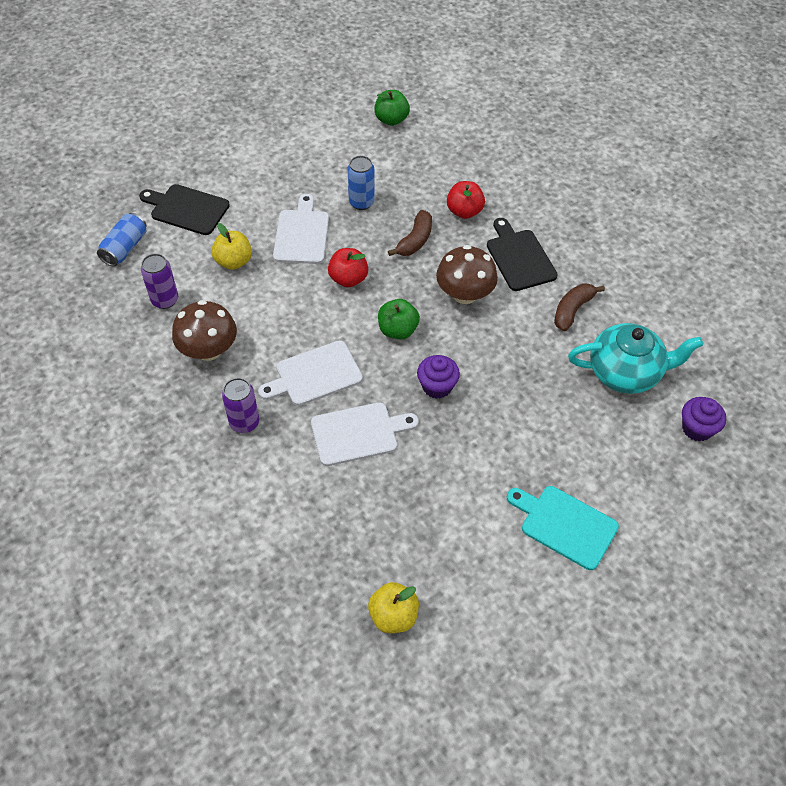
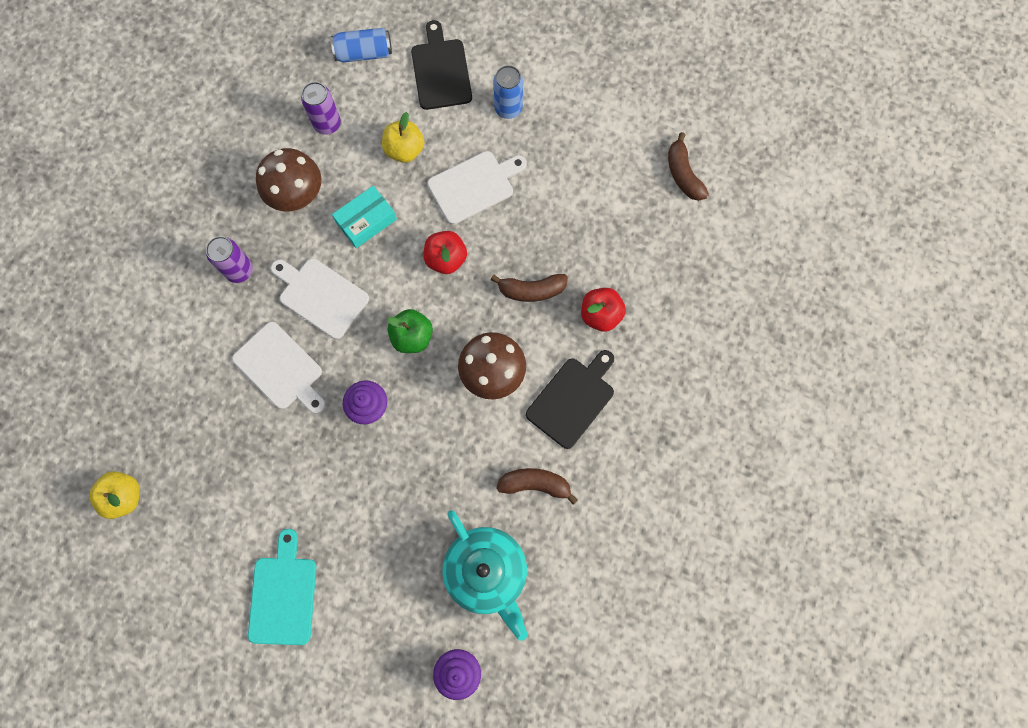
camera: 60 degrees right, 20 degrees up
blue can [348,156,375,210] -> blue can moved to [493,65,523,119]
green apple [374,90,410,126] -> brown banana [668,132,709,201]
none -> turquoise box [332,186,397,248]

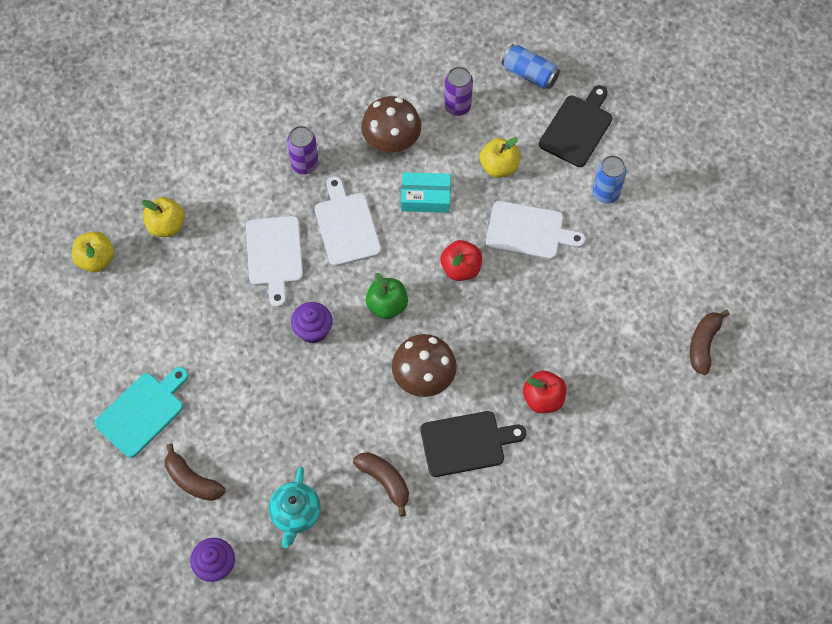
camera: 40 degrees right, 10 degrees down
turquoise teapot [442,510,528,641] -> turquoise teapot [269,467,321,548], size x0.66
brown banana [490,274,568,302] -> brown banana moved to [165,443,225,501]
none -> yellow apple [142,197,185,237]

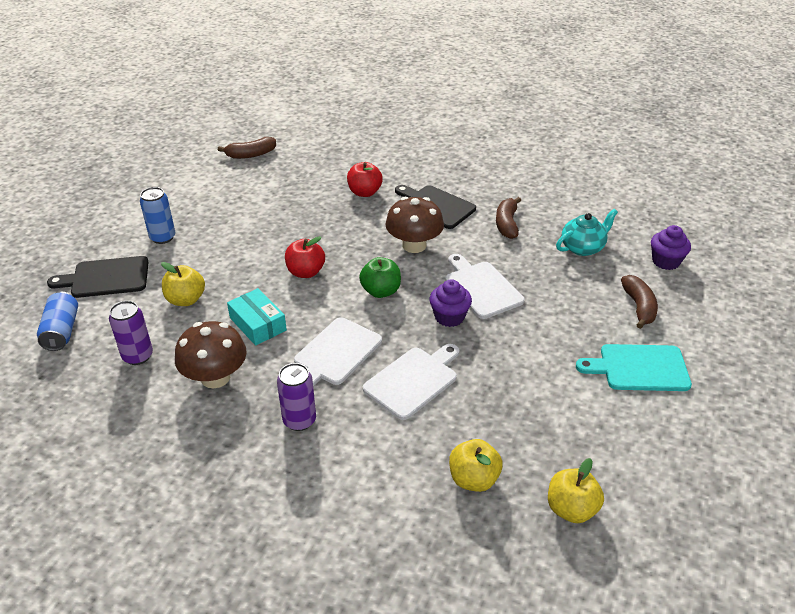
camera: 130 degrees left, 25 degrees down
white cutting board [486,201,586,260] -> white cutting board moved to [445,254,525,319]

